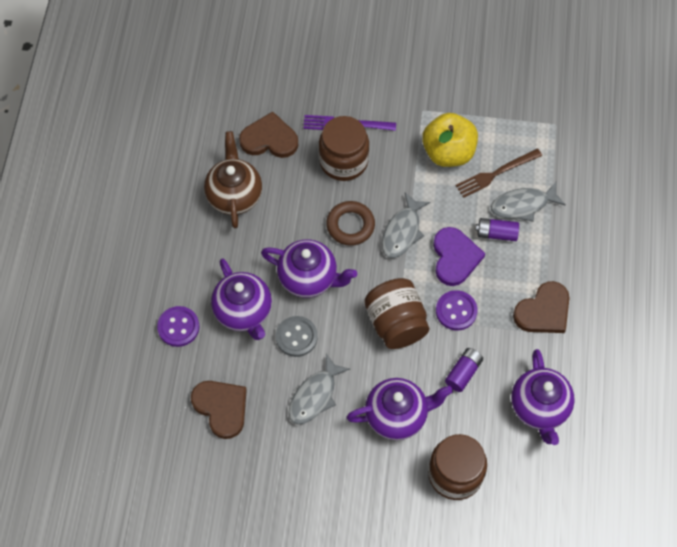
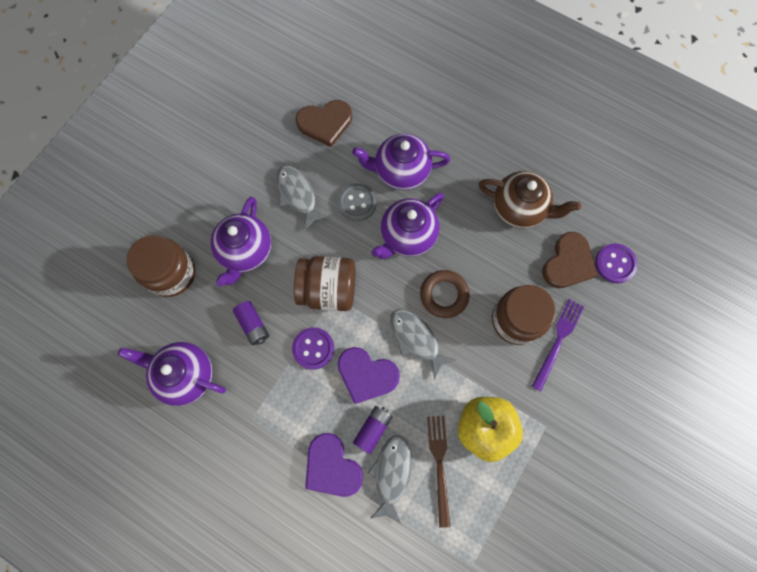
camera: 115 degrees right, 10 degrees up
purple button [157,306,200,347] -> purple button moved to [595,243,638,283]
brown heart [513,281,569,333] -> none
none -> purple heart [305,433,363,497]

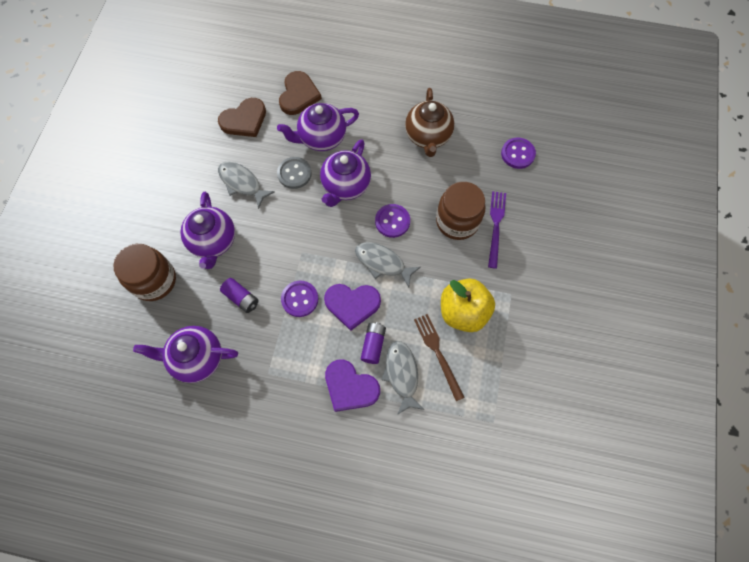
camera: 20 degrees left, 5 degrees down
brown jar [294,256,355,311] -> none
brown ring [420,270,470,318] -> purple button [375,204,410,238]
brown teapot [479,171,581,229] -> brown teapot turned 90 degrees clockwise [405,88,454,157]
brown heart [542,232,598,288] -> brown heart moved to [279,71,322,115]

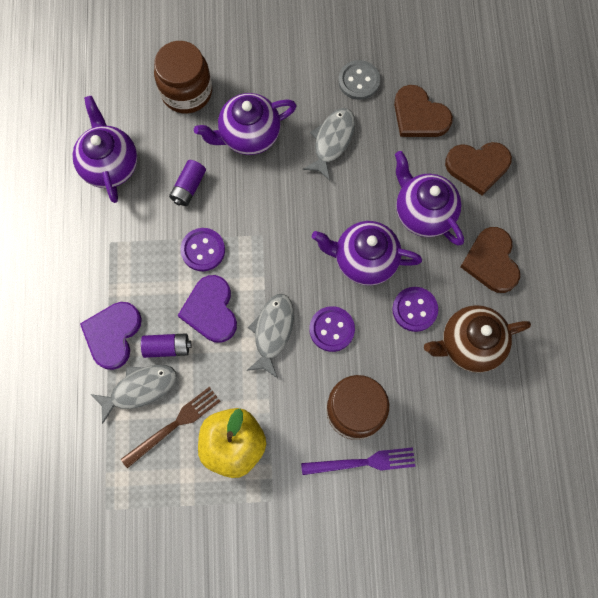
camera: 75 degrees right, 5 degrees up
grey button [277,157,312,189] -> grey button moved to [339,60,380,100]
purple button [501,138,536,169] -> purple button moved to [392,287,438,332]
none -> brown heart [461,227,520,293]

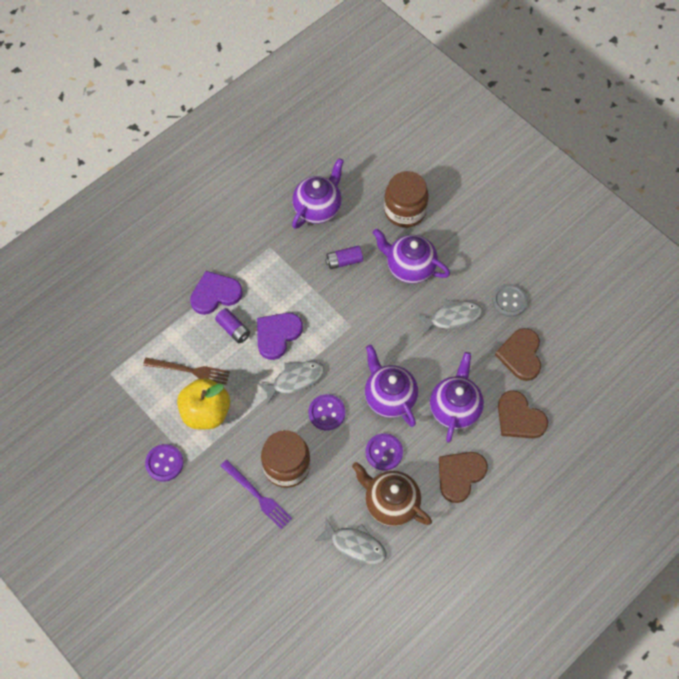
camera: 50 degrees right, 10 degrees down
grey fish [91,365,177,424] -> grey fish moved to [315,518,387,565]
purple button [180,228,225,271] -> purple button moved to [145,444,184,482]

